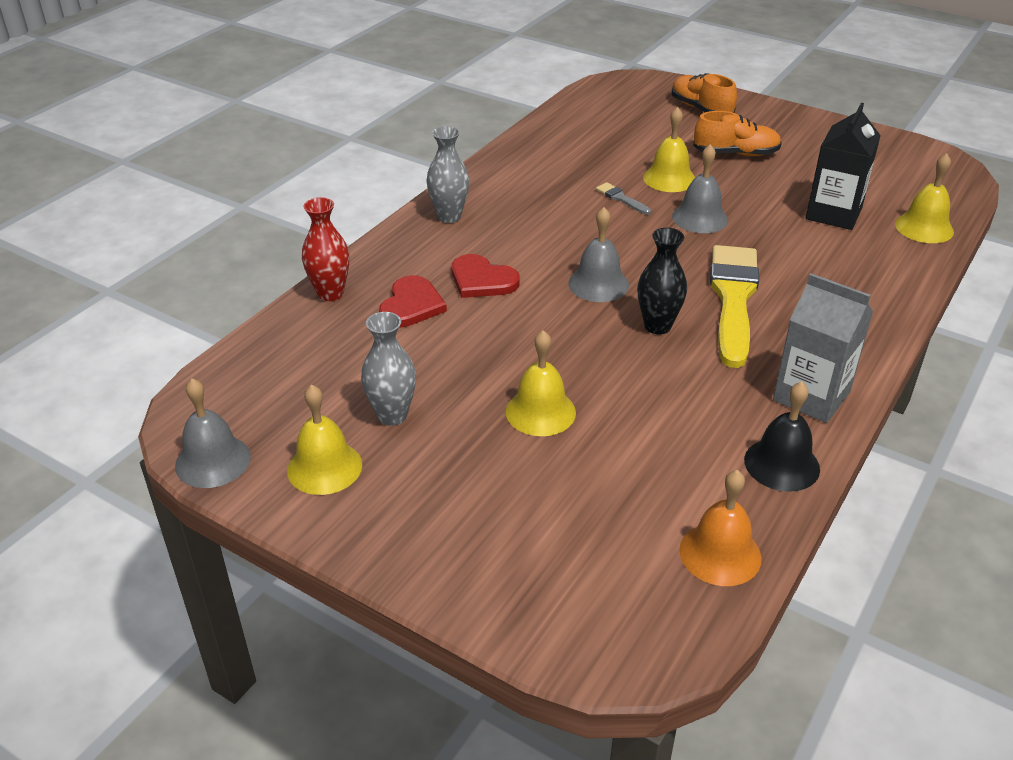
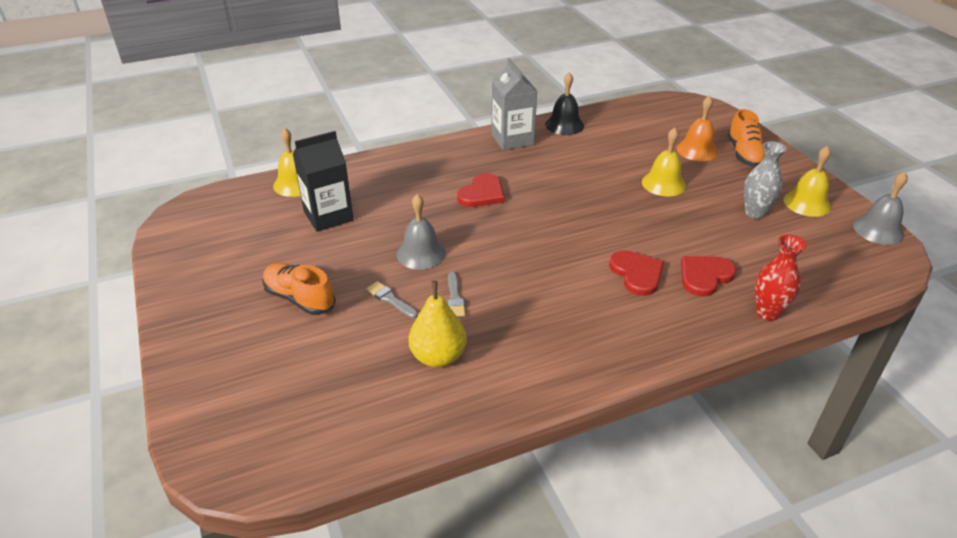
camera: 145 degrees left, 0 degrees up
grey vase [426,126,469,223] -> none
grey bell [568,207,629,302] -> none
black vase [637,228,687,334] -> none
yellow bell [643,107,695,192] -> grey brush [366,281,418,318]
orange shoe [671,73,737,113] -> orange shoe moved to [727,109,765,167]
orange bell [679,470,762,586] -> orange bell moved to [677,96,718,161]
yellow brush [710,245,759,368] -> red heart [457,173,504,207]
none -> yellow pear [408,281,467,367]

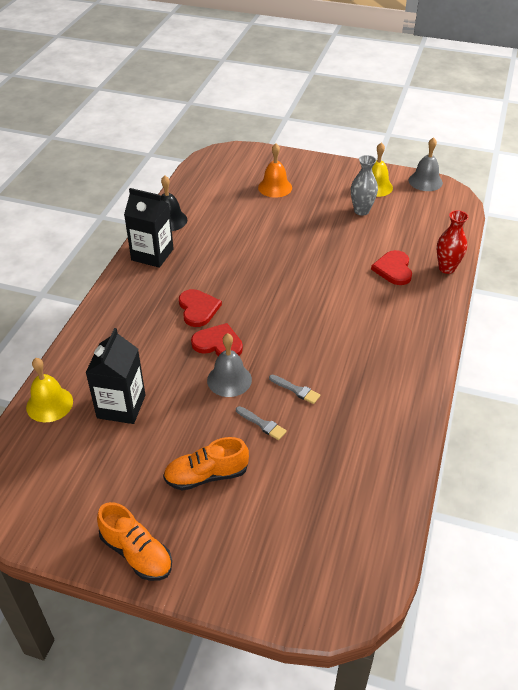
camera: 50 degrees left, 5 degrees up
grey brush [366,281,418,318] -> grey brush turned 135 degrees counterclockwise [236,406,287,440]
yellow pear [408,281,467,367] -> none
grey carton [491,58,537,150] -> black carton [124,188,174,268]
red heart [609,250,664,296] -> red heart moved to [191,323,243,356]
yellow bell [642,127,686,196] -> none
orange shoe [727,109,765,167] -> orange shoe moved to [97,502,172,581]

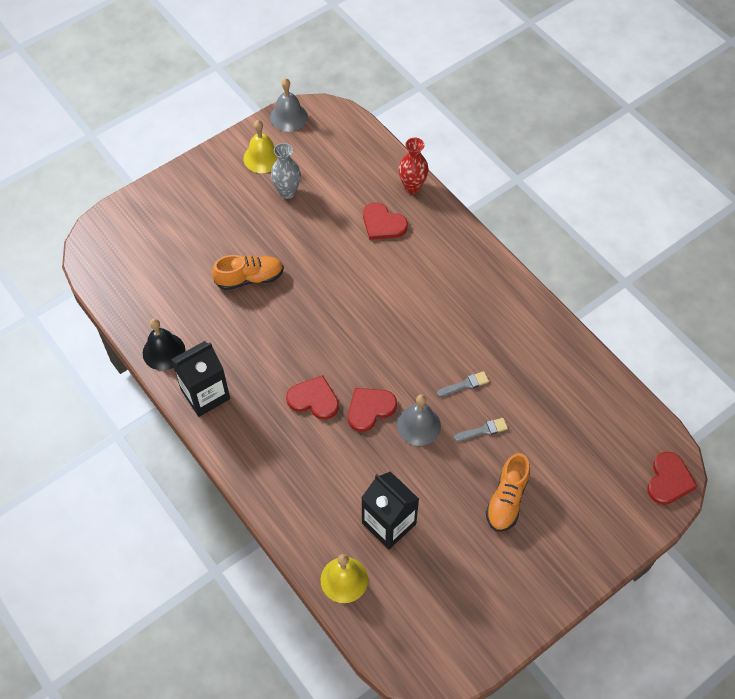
camera: 55 degrees left, 15 degrees up
orange shoe [97,502,172,581] -> orange shoe moved to [212,255,284,290]
orange bell [258,143,292,198] -> none
none -> red heart [648,452,697,505]

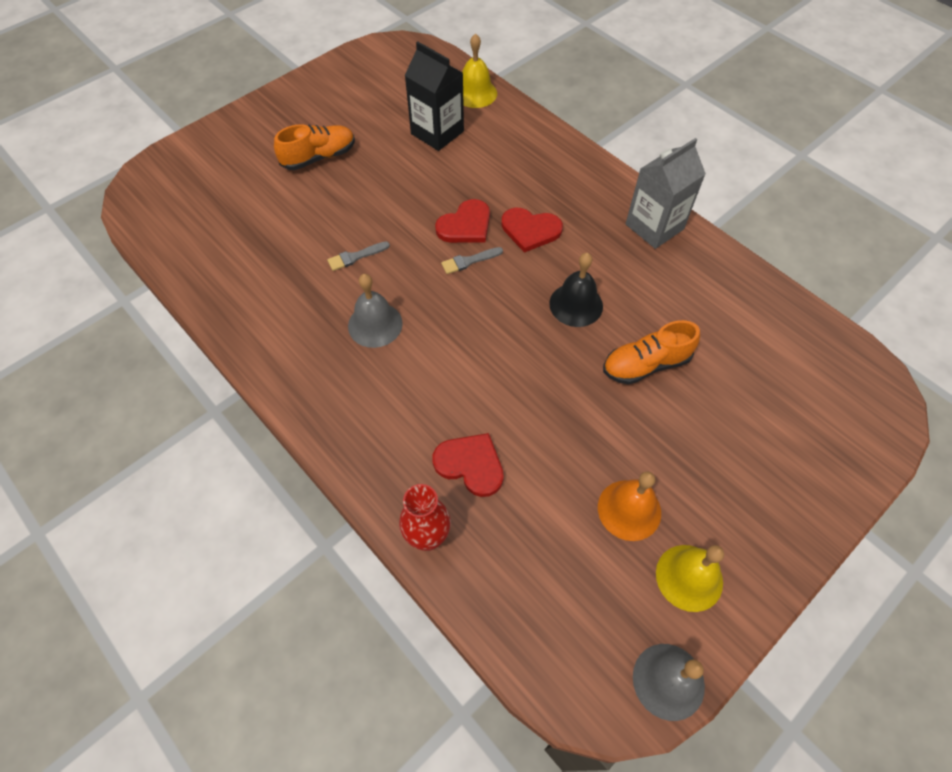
camera: 175 degrees right, 0 degrees up
black bell [143,318,185,370] -> black bell moved to [549,253,603,327]
black carton [171,341,230,417] -> grey carton [626,138,706,249]
grey vase [271,143,301,199] -> orange bell [598,471,661,541]
grey bell [397,394,441,446] -> grey bell moved to [348,274,403,348]
grey brush [454,418,508,441] -> grey brush moved to [441,247,503,274]
orange shoe [486,453,530,532] -> orange shoe turned 45 degrees clockwise [274,124,355,170]
red heart [648,452,697,505] -> none

